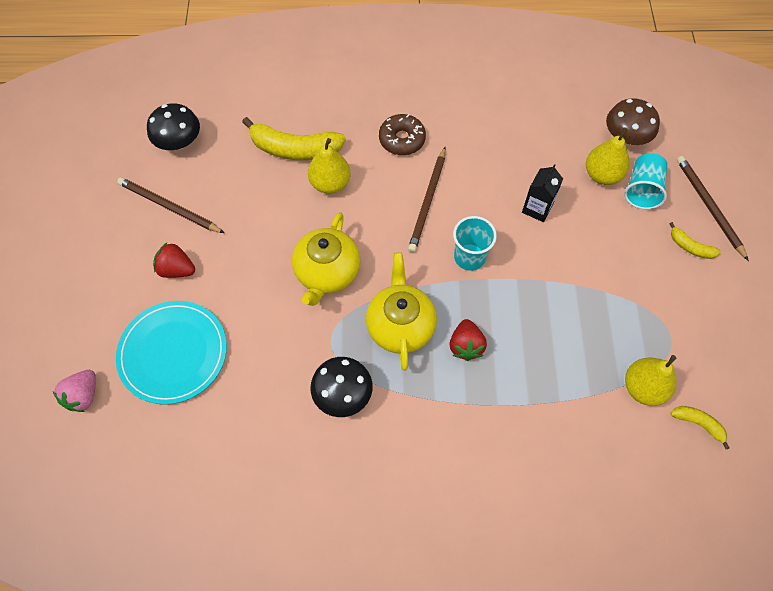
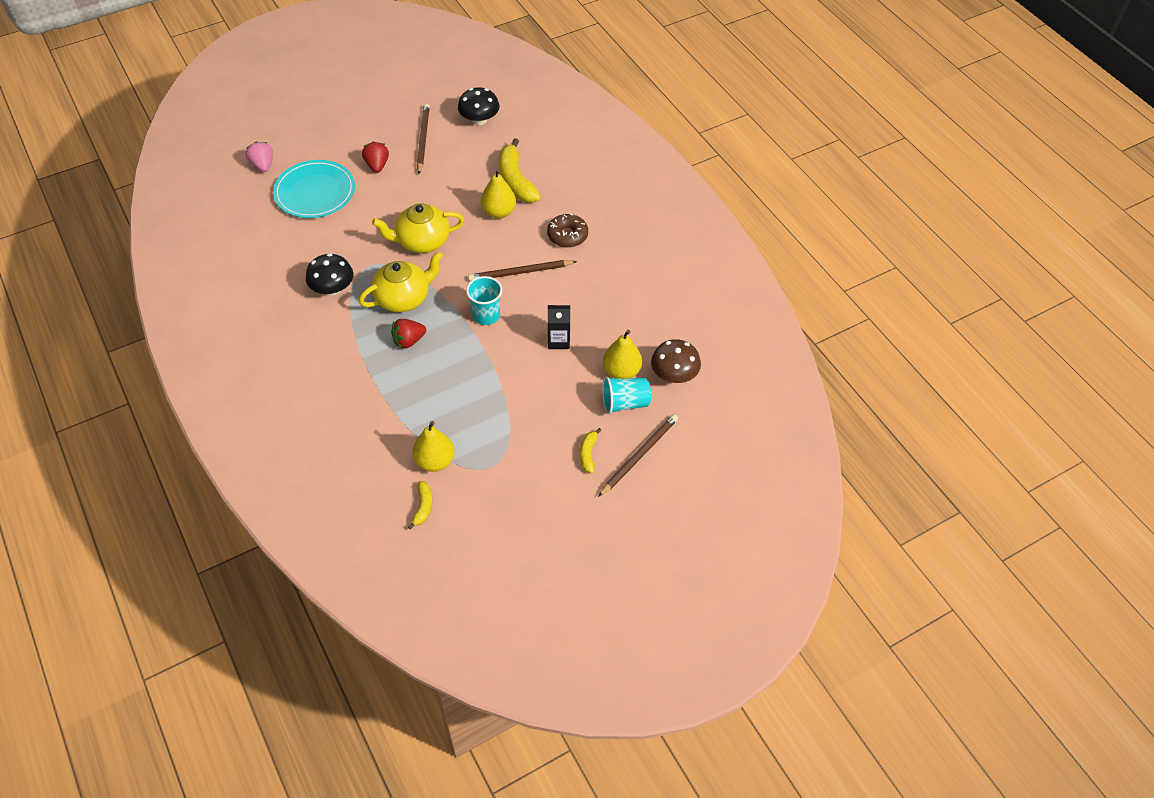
camera: 60 degrees right, 10 degrees down
pink strawberry [53,370,96,412] -> pink strawberry turned 75 degrees clockwise [246,141,273,172]

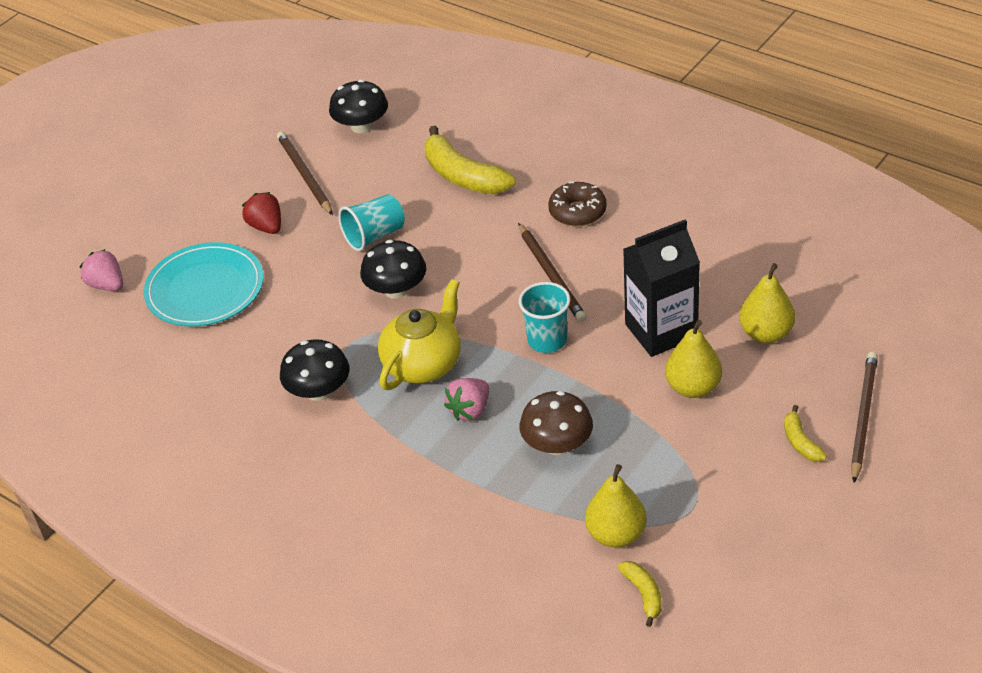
camera: 20 degrees left, 10 degrees down
yellow teapot [372,203,464,253] -> black mushroom [360,240,426,299]
red strawberry [391,319,426,348] -> pink strawberry [444,378,489,421]
brown pencil [468,260,577,281] -> brown pencil turned 75 degrees counterclockwise [518,223,586,322]
yellow pear [481,169,516,218] -> yellow pear moved to [665,320,722,398]
black carton [548,305,570,349] -> black carton [623,220,700,357], size x1.75
turquoise cup [602,377,651,414] -> turquoise cup moved to [338,194,405,251]
brown mushroom [651,339,701,383] -> brown mushroom moved to [520,391,593,455]

